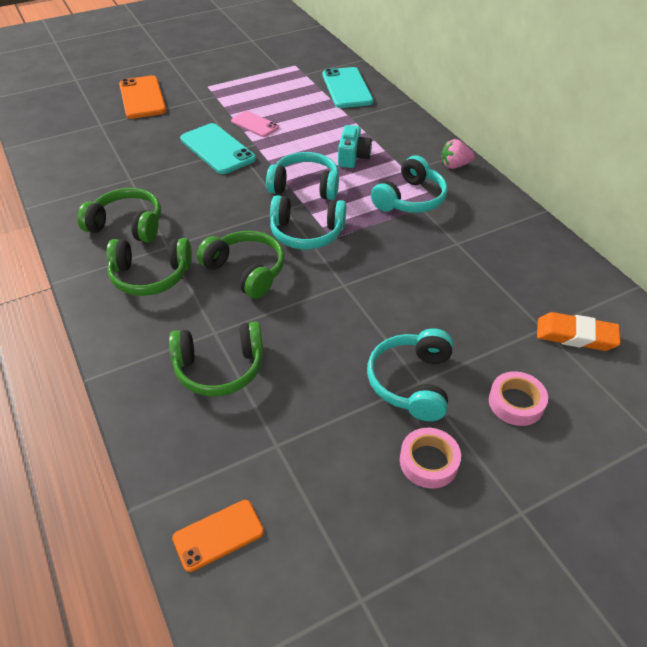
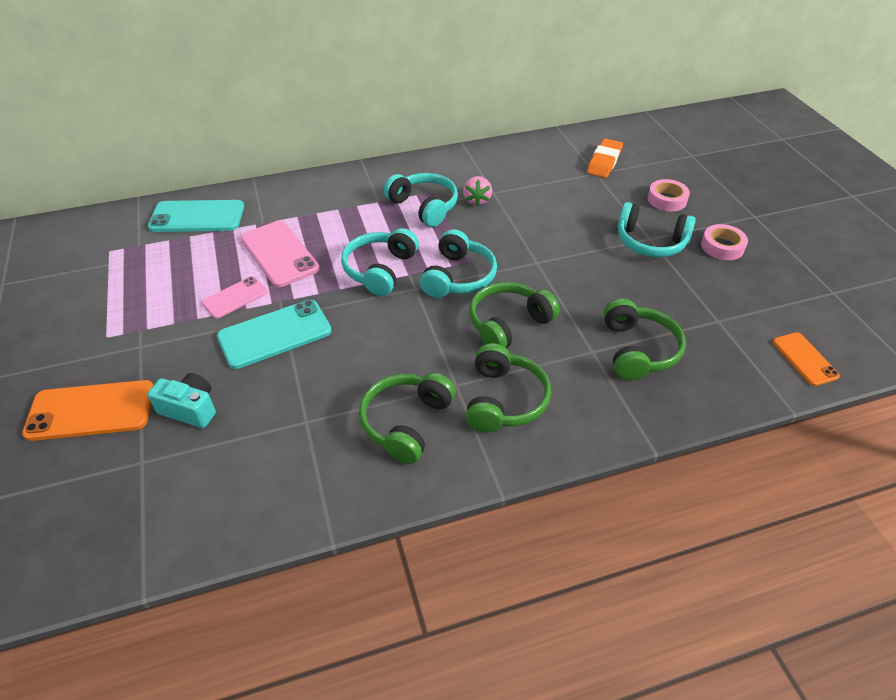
camera: 80 degrees left, 0 degrees up
turquoise camera [338,125,372,168] -> turquoise camera moved to [147,373,216,428]
pink strawberry [441,139,475,169] -> pink strawberry moved to [463,176,492,207]
none -> pink phone [240,221,320,287]

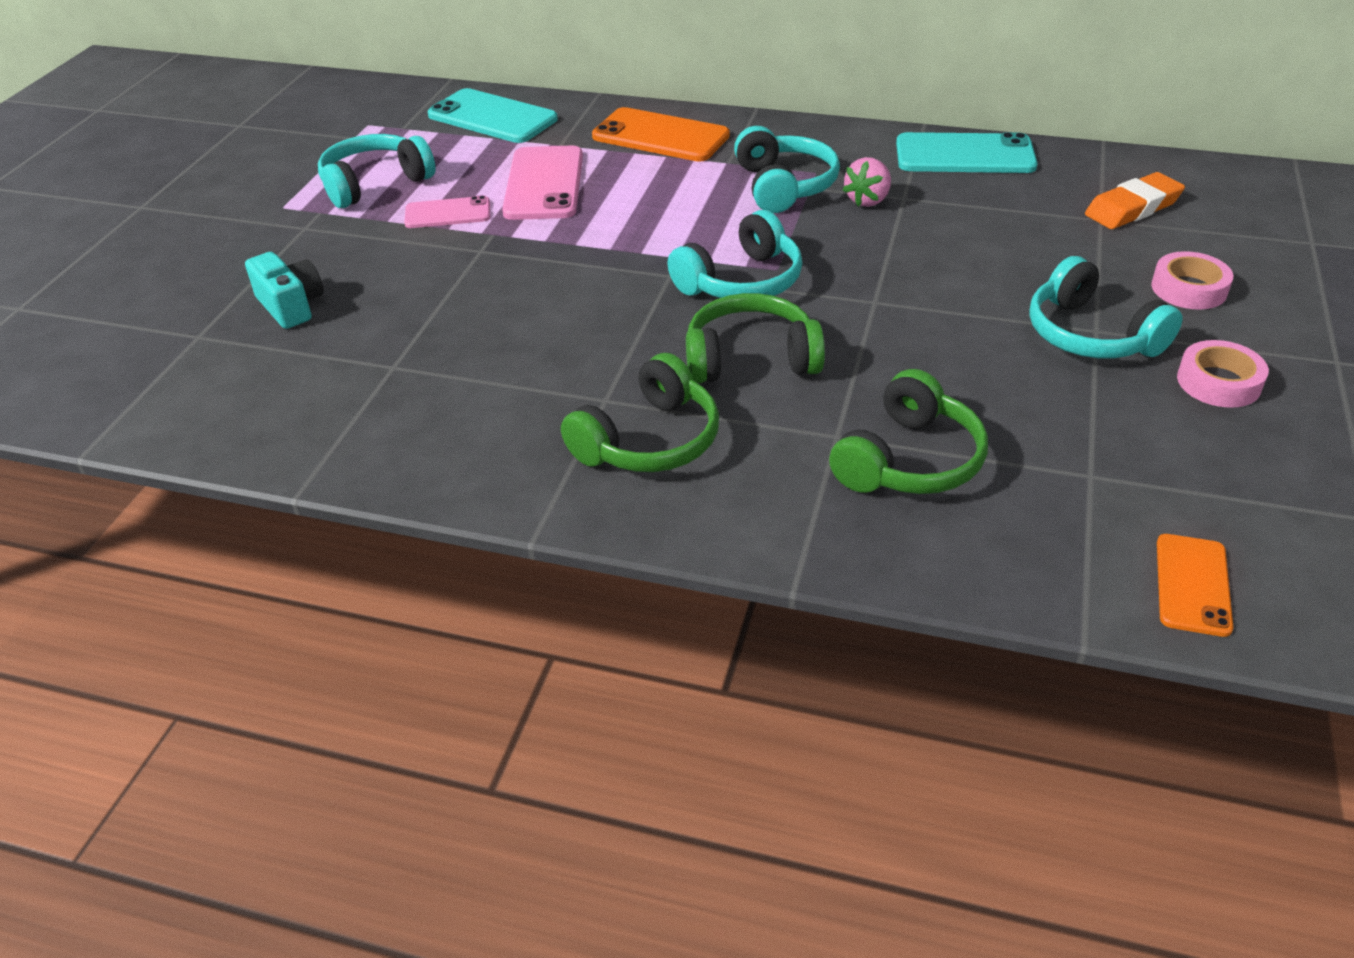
camera: 35 degrees right, 5 degrees down
orange phone [22,380,153,441] -> orange phone moved to [592,107,730,162]
turquoise phone [217,300,332,369] -> turquoise phone moved to [896,132,1038,173]
turquoise headphones [341,228,419,296] -> turquoise headphones moved to [318,134,436,208]
green headphones [359,373,456,464] -> none

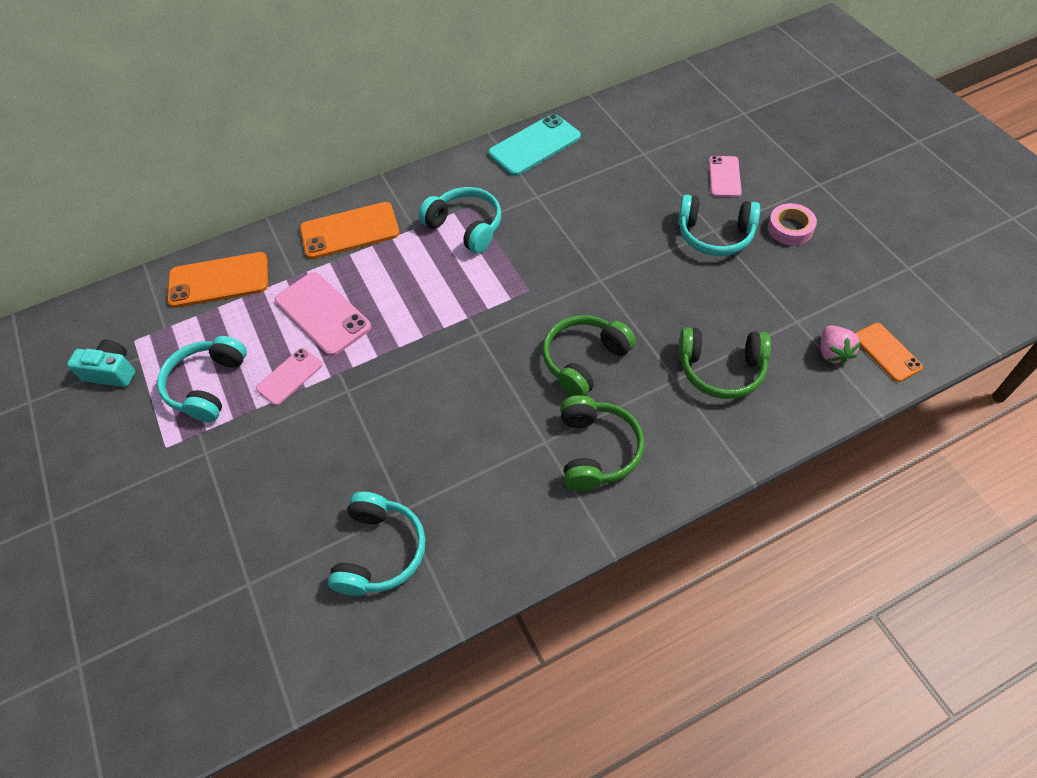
camera: 40 degrees left, 15 degrees up
turquoise camera [245,252,324,329] -> turquoise camera moved to [67,339,135,387]
turquoise phone [428,88,558,143] -> orange phone [167,252,268,308]
turquoise headphones [668,210,803,298] -> turquoise headphones moved to [328,492,425,596]
green headphones [829,369,988,494] -> green headphones turned 105 degrees clockwise [679,327,771,399]
pink strawberry [843,157,891,207] -> pink strawberry moved to [821,326,861,365]
orange eraser [1085,172,1185,229] -> none
pink tape [1151,251,1233,310] -> pink phone [709,156,742,197]

